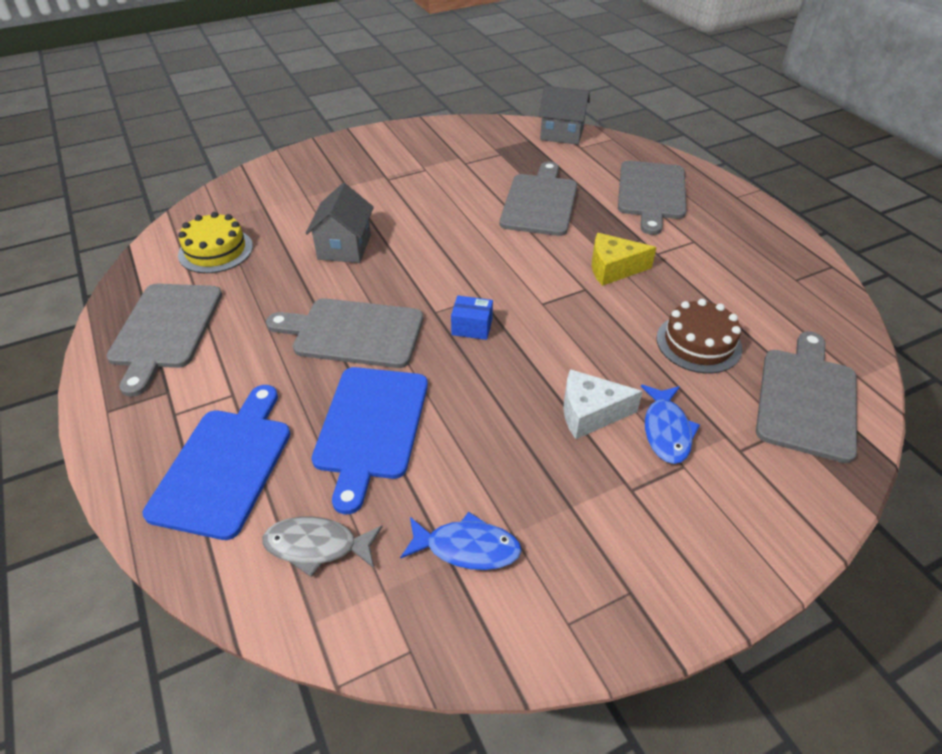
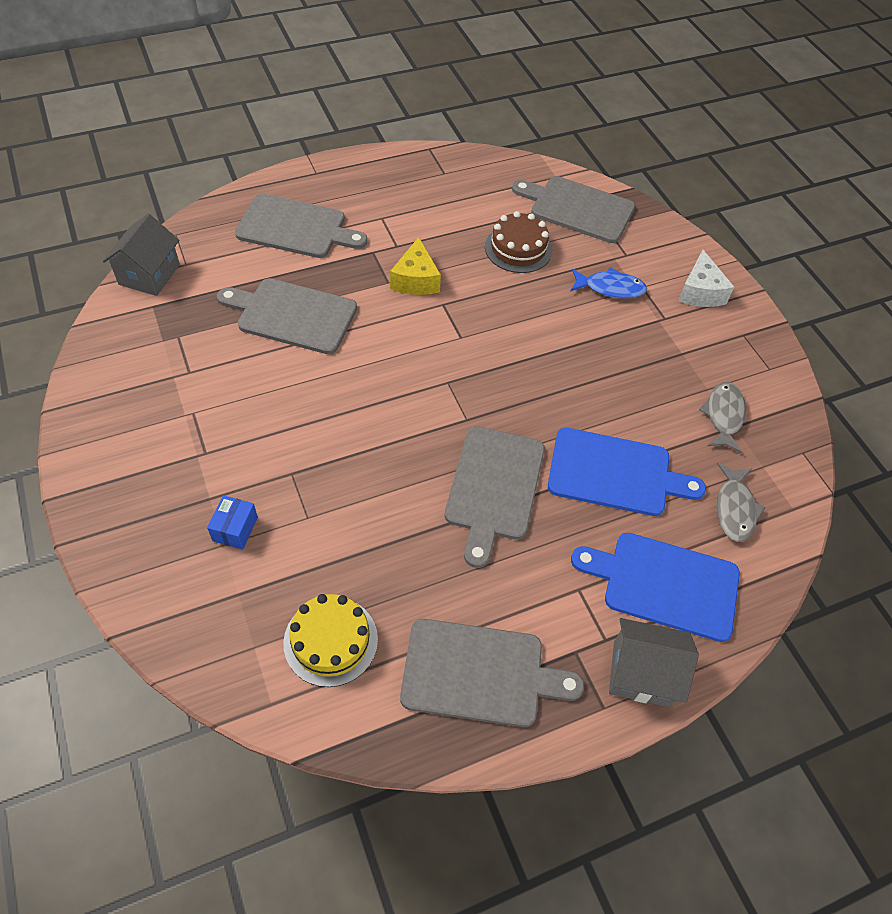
camera: 90 degrees left, 10 degrees up
grey house [305,183,374,263] -> grey house moved to [609,618,699,707]
blue fish [400,512,522,570] -> grey fish [699,382,746,453]
blue box [451,296,493,340] -> blue box moved to [207,495,258,550]
white cheese [563,369,643,439] -> white cheese moved to [678,250,734,307]

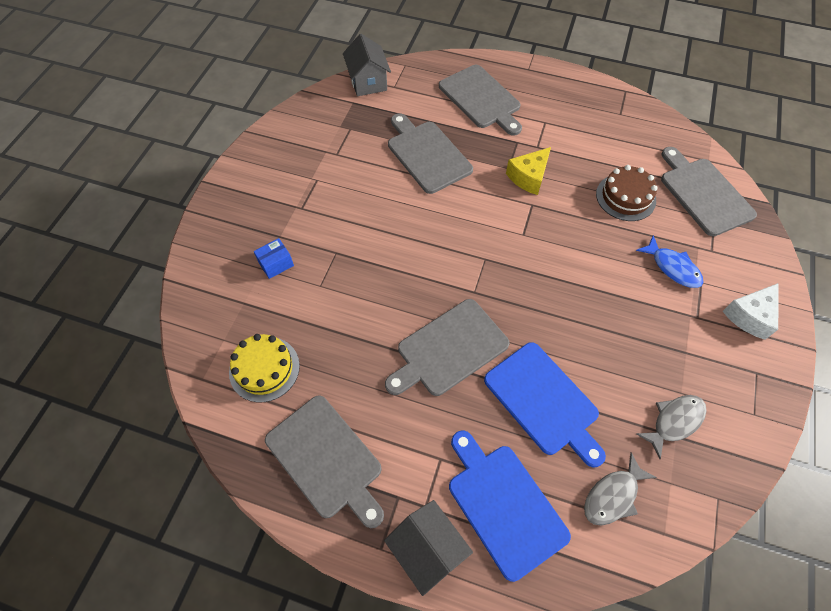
camera: 45 degrees right, 5 degrees up
grey house [103,214,180,296] -> grey house turned 75 degrees counterclockwise [343,34,391,96]

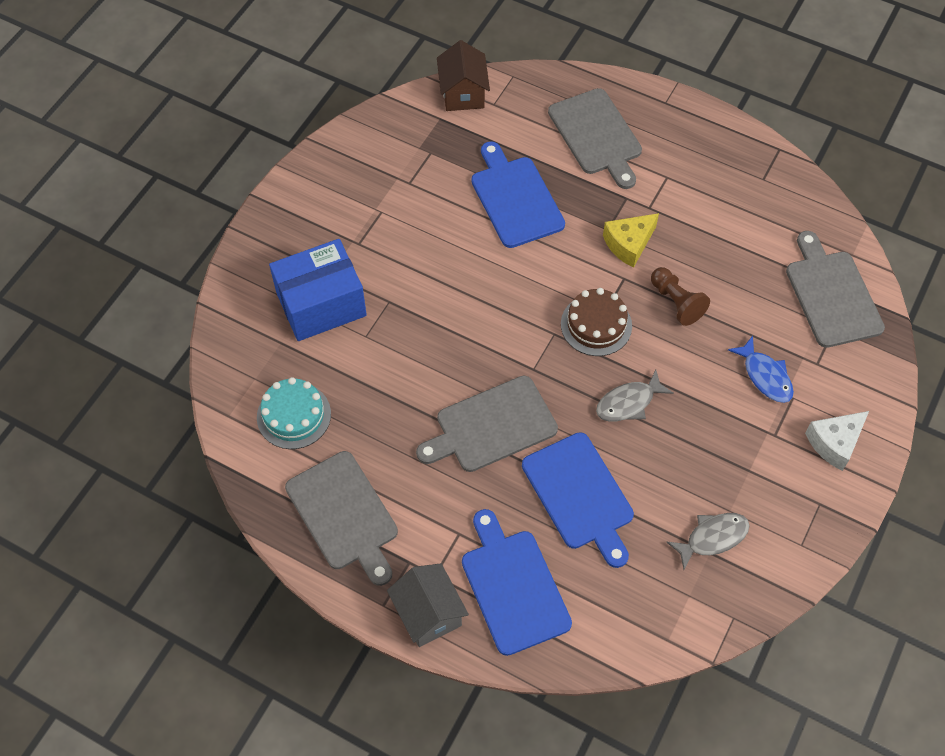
camera: 10 degrees right, 0 degrees up
yellow cake [229,334,300,402] -> turquoise cake [257,377,331,449]
blue box [254,238,294,279] -> blue box [269,239,367,341], size x2.36
grey house [343,34,391,96] -> brown house [437,40,490,111]
grey cutting board [388,113,473,194] -> blue cutting board [471,141,565,248]
grey fish [584,452,657,526] -> grey fish moved to [596,370,673,421]
brown cake [596,165,658,221] -> brown cake moved to [561,288,632,356]
none -> brown pawn [651,267,710,326]

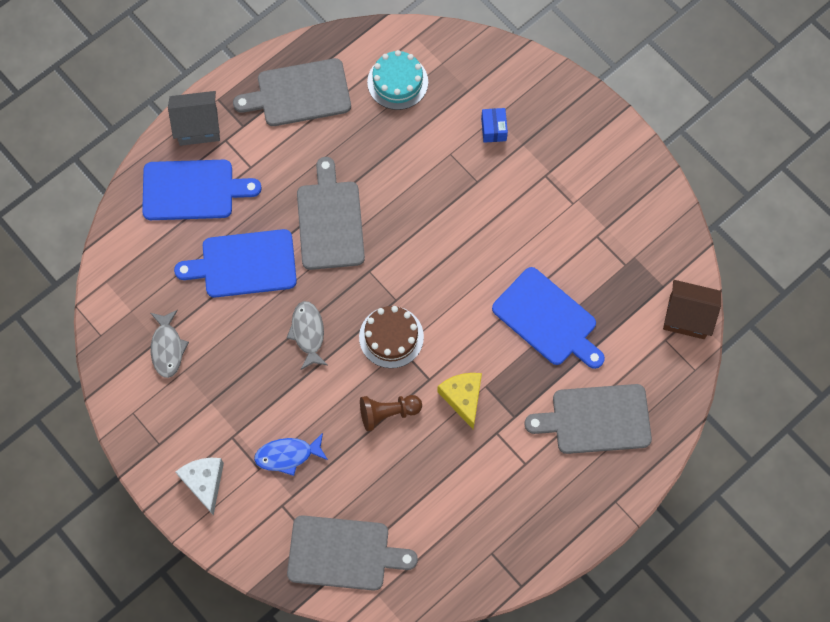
camera: 110 degrees right, 10 degrees up
blue box [269,239,367,341] -> blue box [481,108,508,143], size x0.42
blue cutting board [471,141,565,248] -> blue cutting board turned 45 degrees clockwise [492,267,605,369]

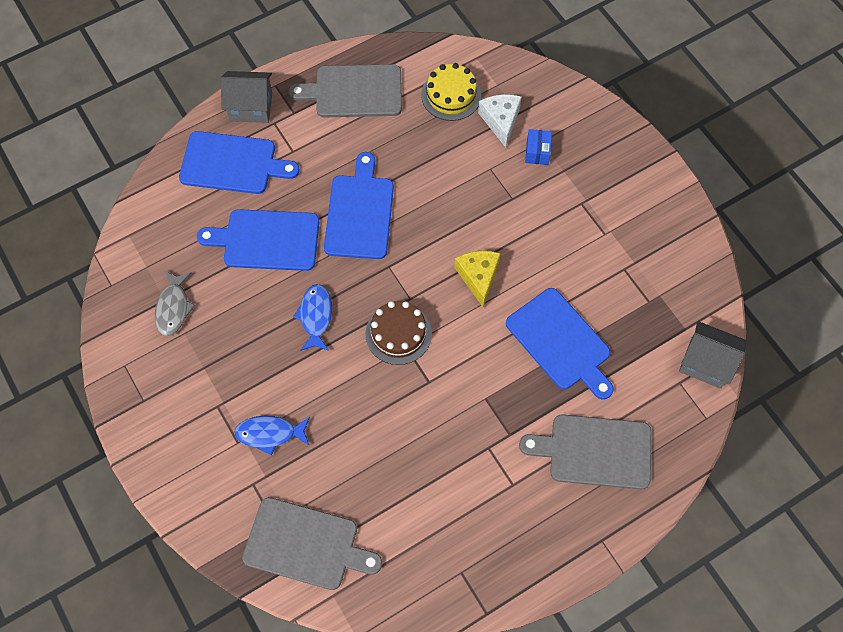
camera: 10 degrees right, 5 degrees down
white cheese [176,458,224,516] -> white cheese moved to [478,94,522,147]
grey fish [287,301,328,370] -> blue fish [293,284,332,351]
grey cutting board [297,157,365,270] -> blue cutting board [324,152,394,259]
brown pawn [360,395,422,431] -> none
turquoise cake [367,50,428,110] -> yellow cake [421,63,481,121]
yellow cheese [437,373,482,429] -> yellow cheese moved to [455,251,501,307]
brown house [663,280,721,339] -> grey house [679,321,746,389]

